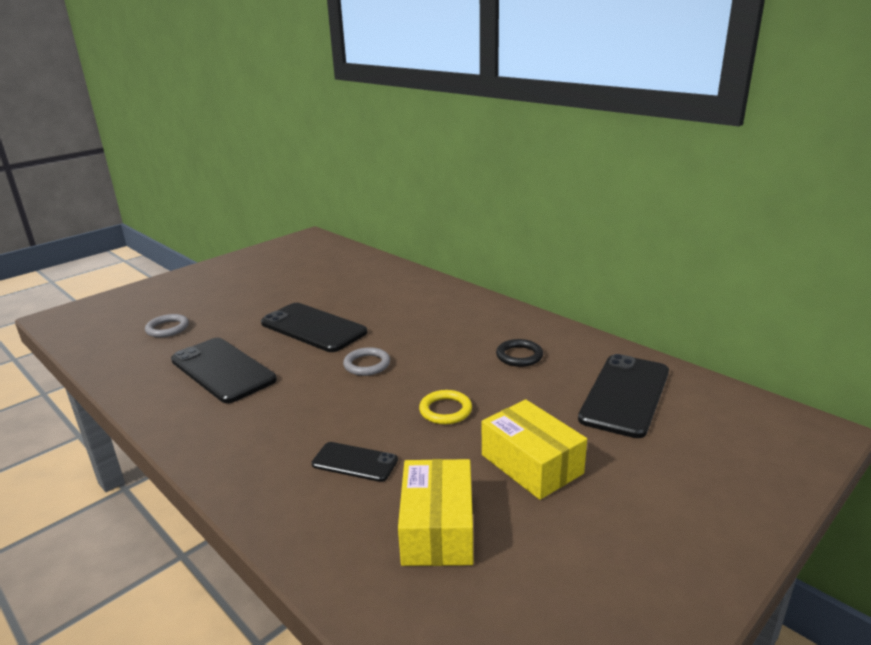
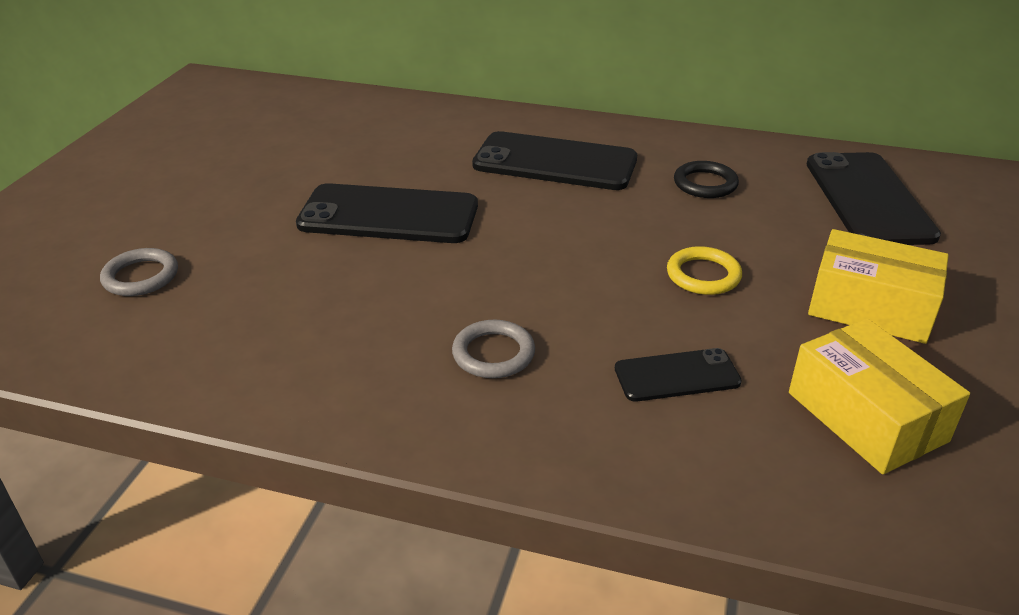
camera: 30 degrees left, 10 degrees up
black phone [171,338,277,403] -> black phone moved to [472,131,637,190]
grey ring [343,347,390,376] -> grey ring moved to [452,320,535,378]

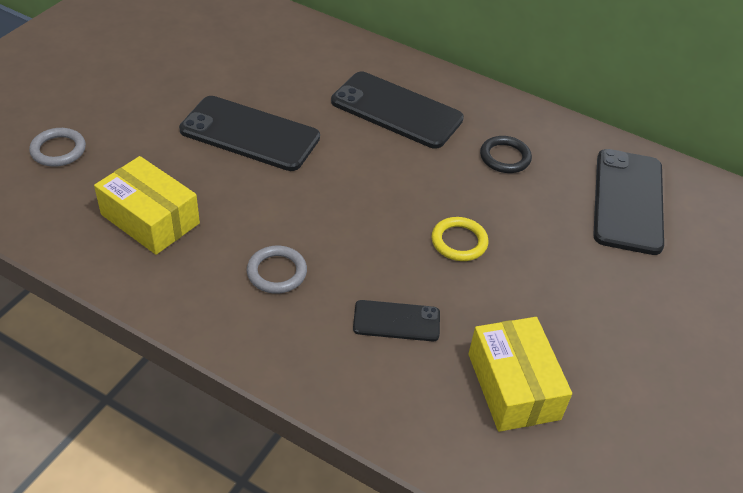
camera: 10 degrees right, 10 degrees up
yellow box [808,229,949,344] -> yellow box moved to [94,156,200,255]

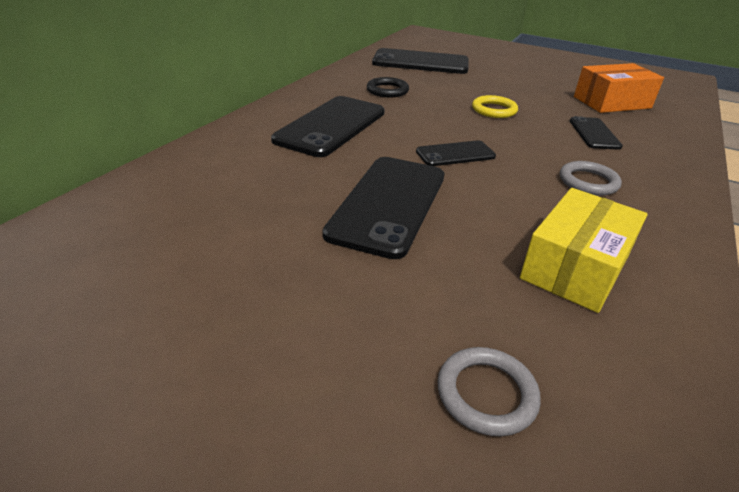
camera: 90 degrees left, 10 degrees down
yellow box [468,317,572,432] -> orange box [574,63,664,113]
none -> black phone [416,140,496,166]

